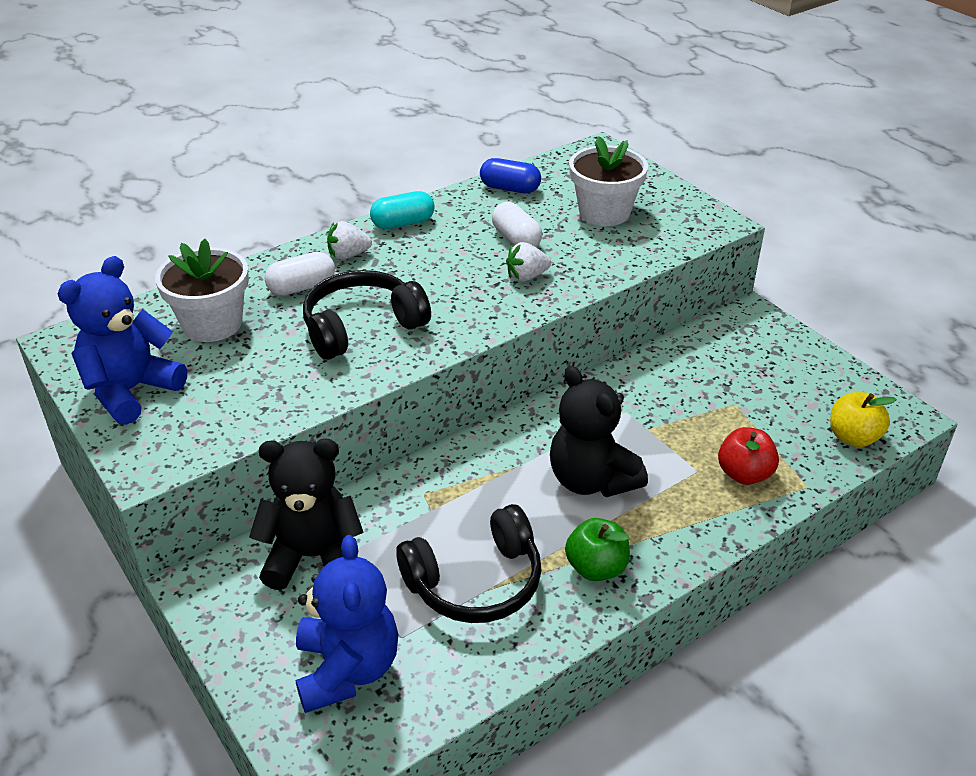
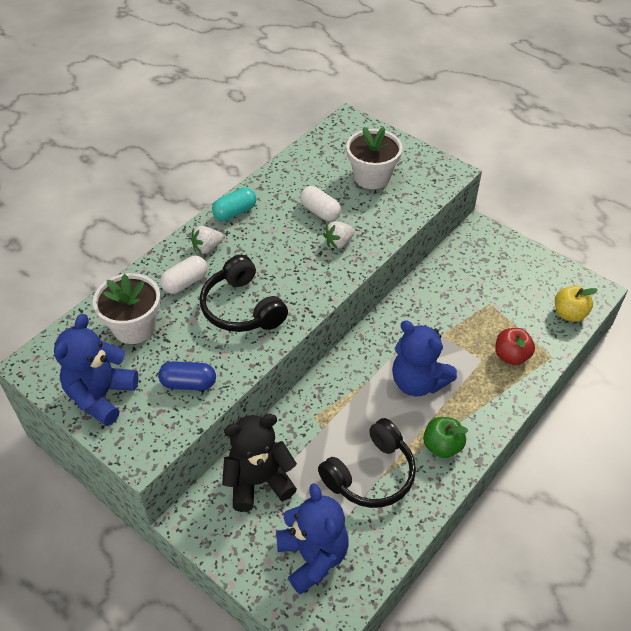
camera: 15 degrees left, 10 degrees up
black headphones [303,270,431,360] -> black headphones turned 75 degrees counterclockwise [200,255,288,332]
blue capsule [480,158,541,193] -> blue capsule moved to [158,361,216,390]
black teddy bear [550,366,648,497] -> blue teddy bear [392,320,457,396]

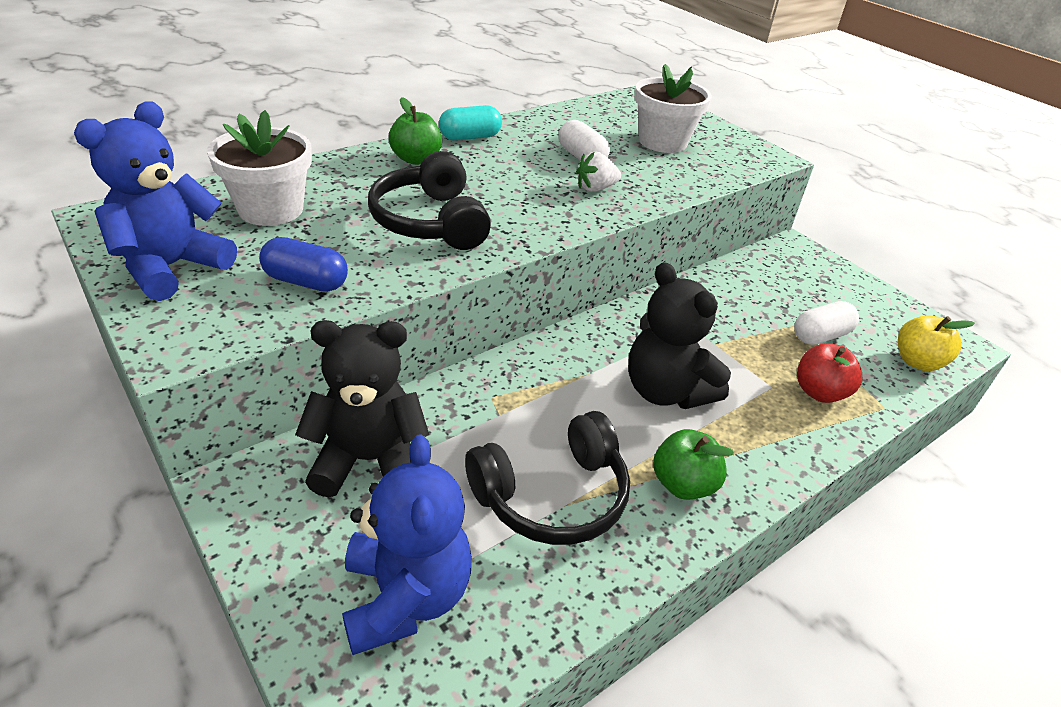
camera: 10 degrees right, 10 degrees down
white capsule [160,256,208,294] -> white capsule moved to [794,301,859,345]
white strawberry [191,226,223,254] -> green apple [389,97,442,165]
blue teddy bear [392,320,457,396] -> black teddy bear [628,262,731,409]

